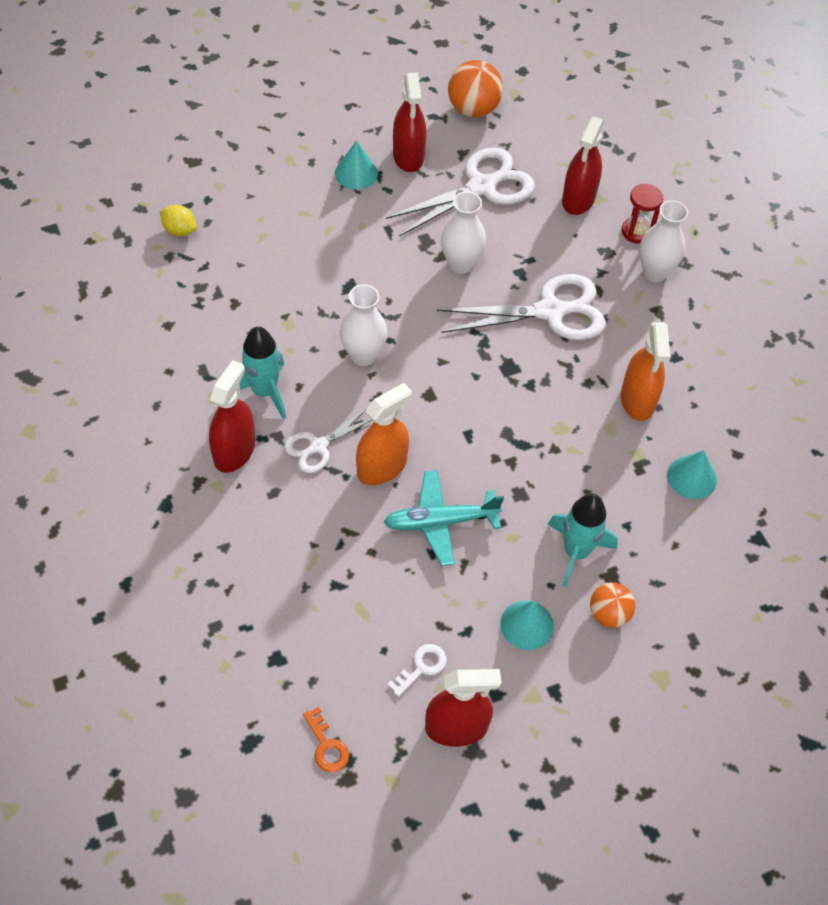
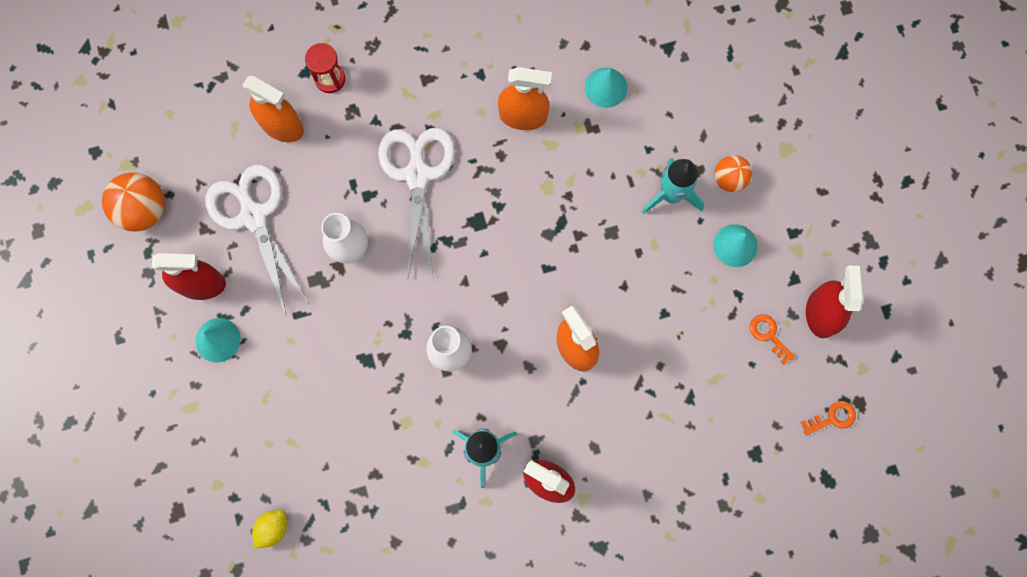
camera: 80 degrees left, 20 degrees up
white scissors [284,408,372,473] -> none
turquoise plane [384,470,504,566] -> none
white key [387,644,447,697] -> orange key [750,314,795,365]
red spray bottle [562,116,604,215] -> orange spray bottle [243,76,304,142]
white vase [640,200,688,282] -> none

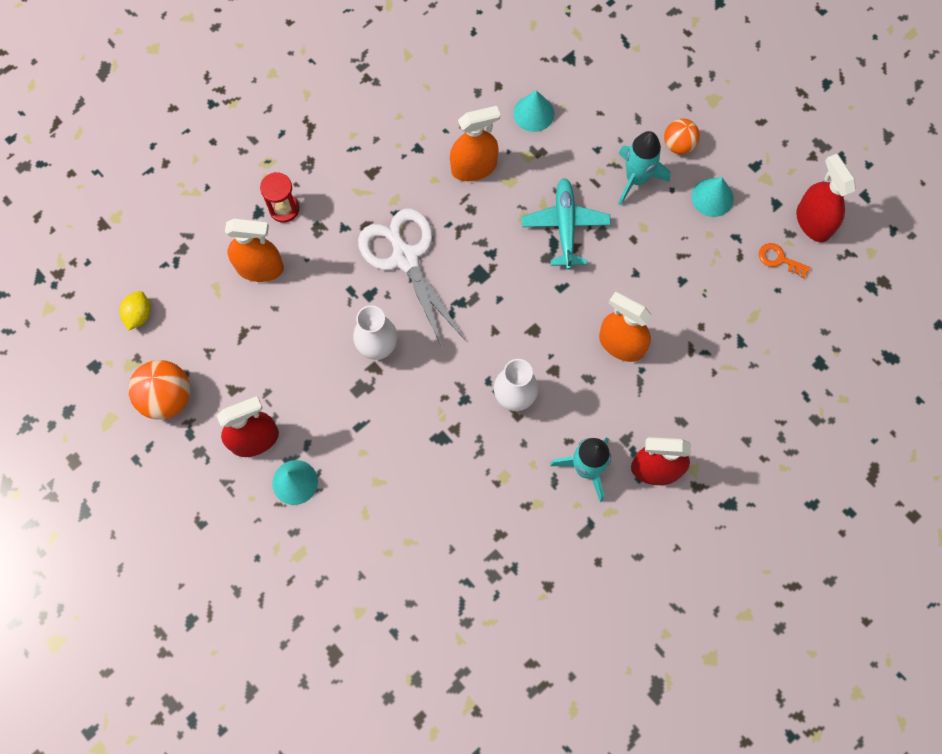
camera: 25 degrees left, 5 degrees down
white scissors [205,164,310,316] -> none
yellow lemon [252,510,287,549] -> yellow lemon moved to [120,291,151,331]
orange key [801,401,856,436] -> none
none -> turquoise plane [522,178,611,270]

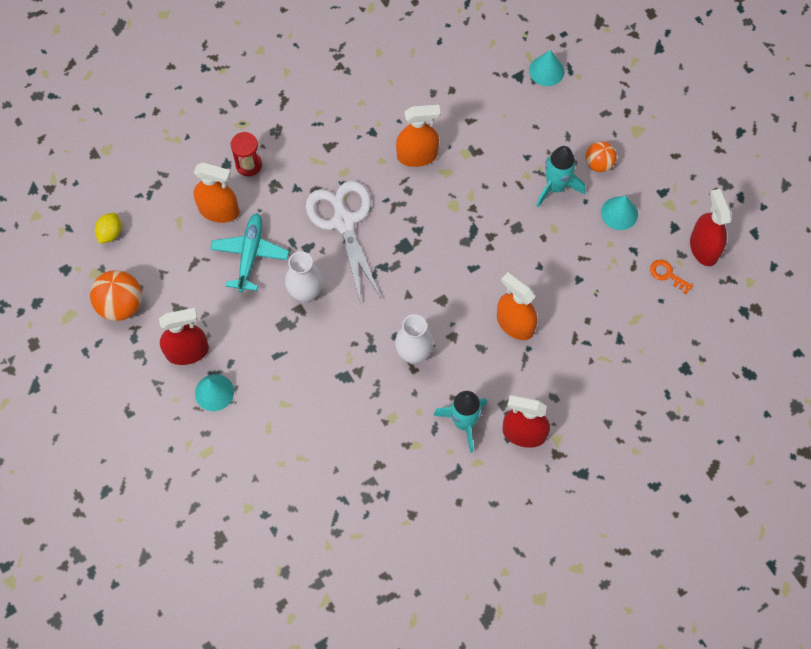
camera: 10 degrees right, 5 degrees down
turquoise cone [513,90,555,132] -> turquoise cone moved to [529,50,564,86]
turquoise plane [522,178,611,270] -> turquoise plane moved to [210,213,289,293]

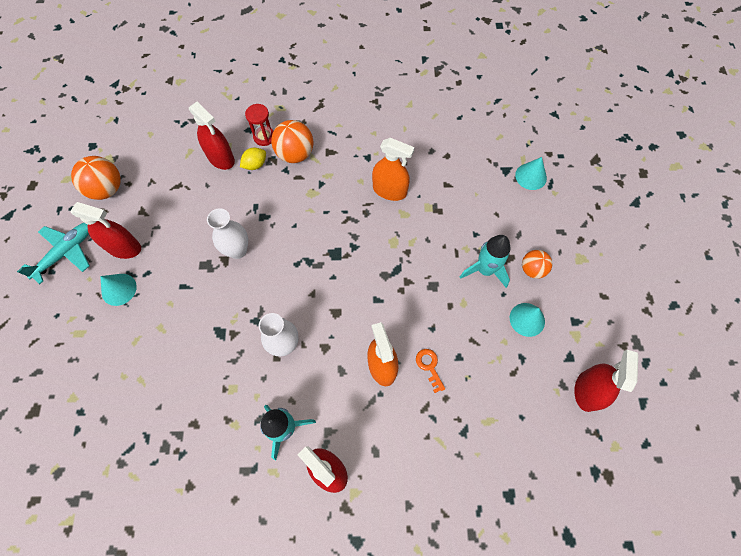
camera: 30 degrees right, 0 degrees up
yellow lemon [95,213,121,244] -> yellow lemon moved to [240,148,266,170]
orange spray bottle [194,163,239,223] -> red spray bottle [189,102,235,170]
turquoise plane [210,213,289,293] -> turquoise plane moved to [17,223,90,284]
white scissors [306,181,381,303] -> none
orange key [650,260,693,294] -> orange key moved to [416,349,445,393]
none -> orange ball [271,120,313,163]

